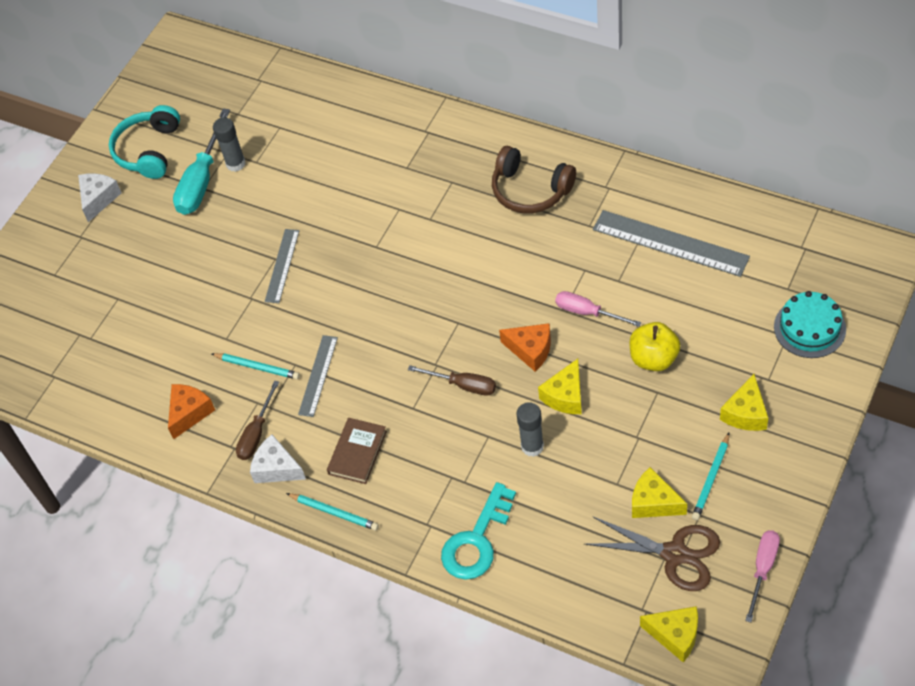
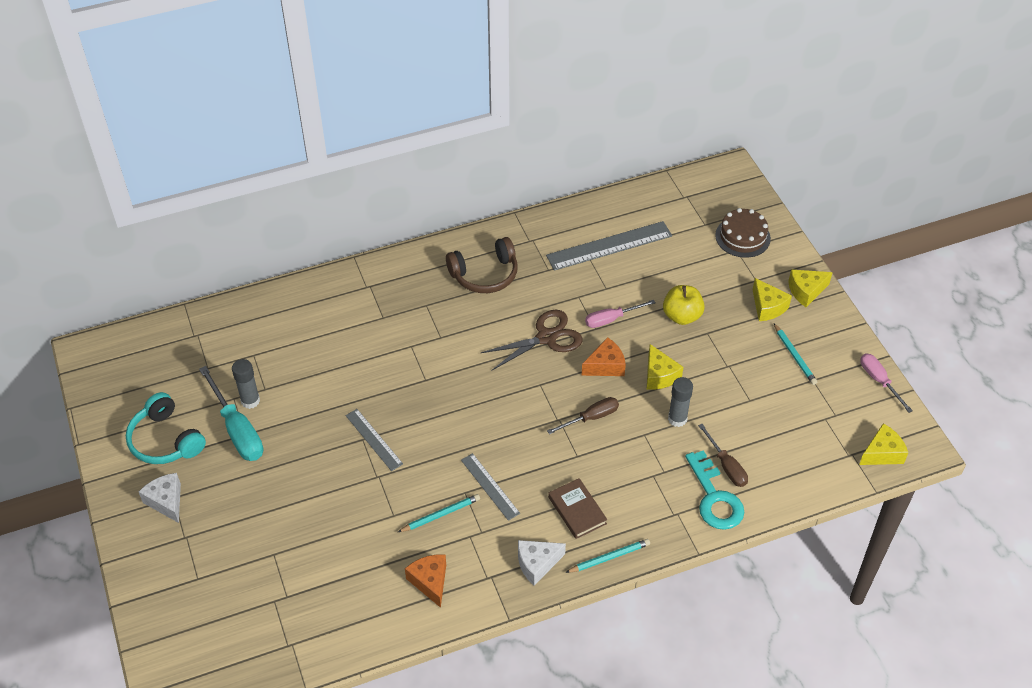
camera: 55 degrees left, 5 degrees down
brown screwdriver [236,381,279,460] -> brown screwdriver moved to [698,424,748,487]
brown scissors [584,516,720,591] -> brown scissors moved to [480,310,583,371]
yellow cheese [632,467,687,518] -> yellow cheese moved to [788,269,833,307]
turquoise cake [774,291,846,358] -> brown cake [715,208,771,258]

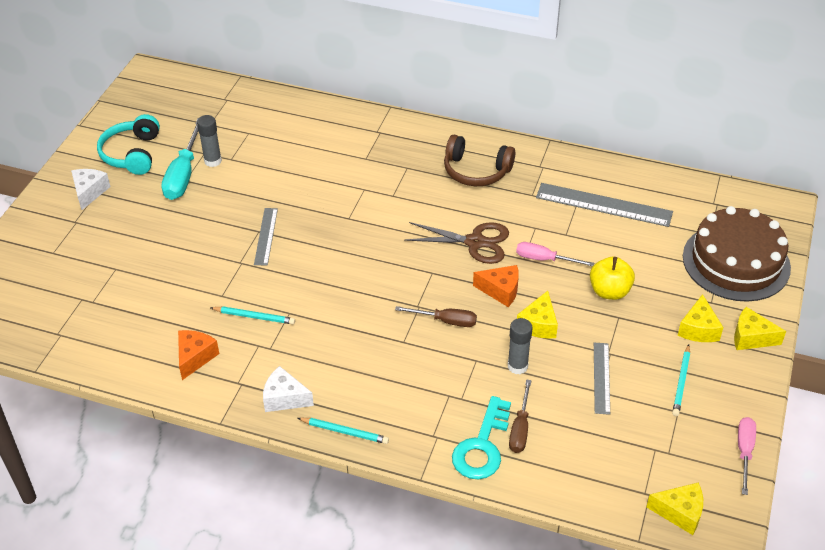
camera: 40 degrees right, 5 degrees down
grey ruler [461,453,520,521] -> grey ruler moved to [594,343,610,415]
brown book [548,478,608,539] -> none
brown cake [715,208,771,258] -> brown cake [683,206,791,302], size x1.74

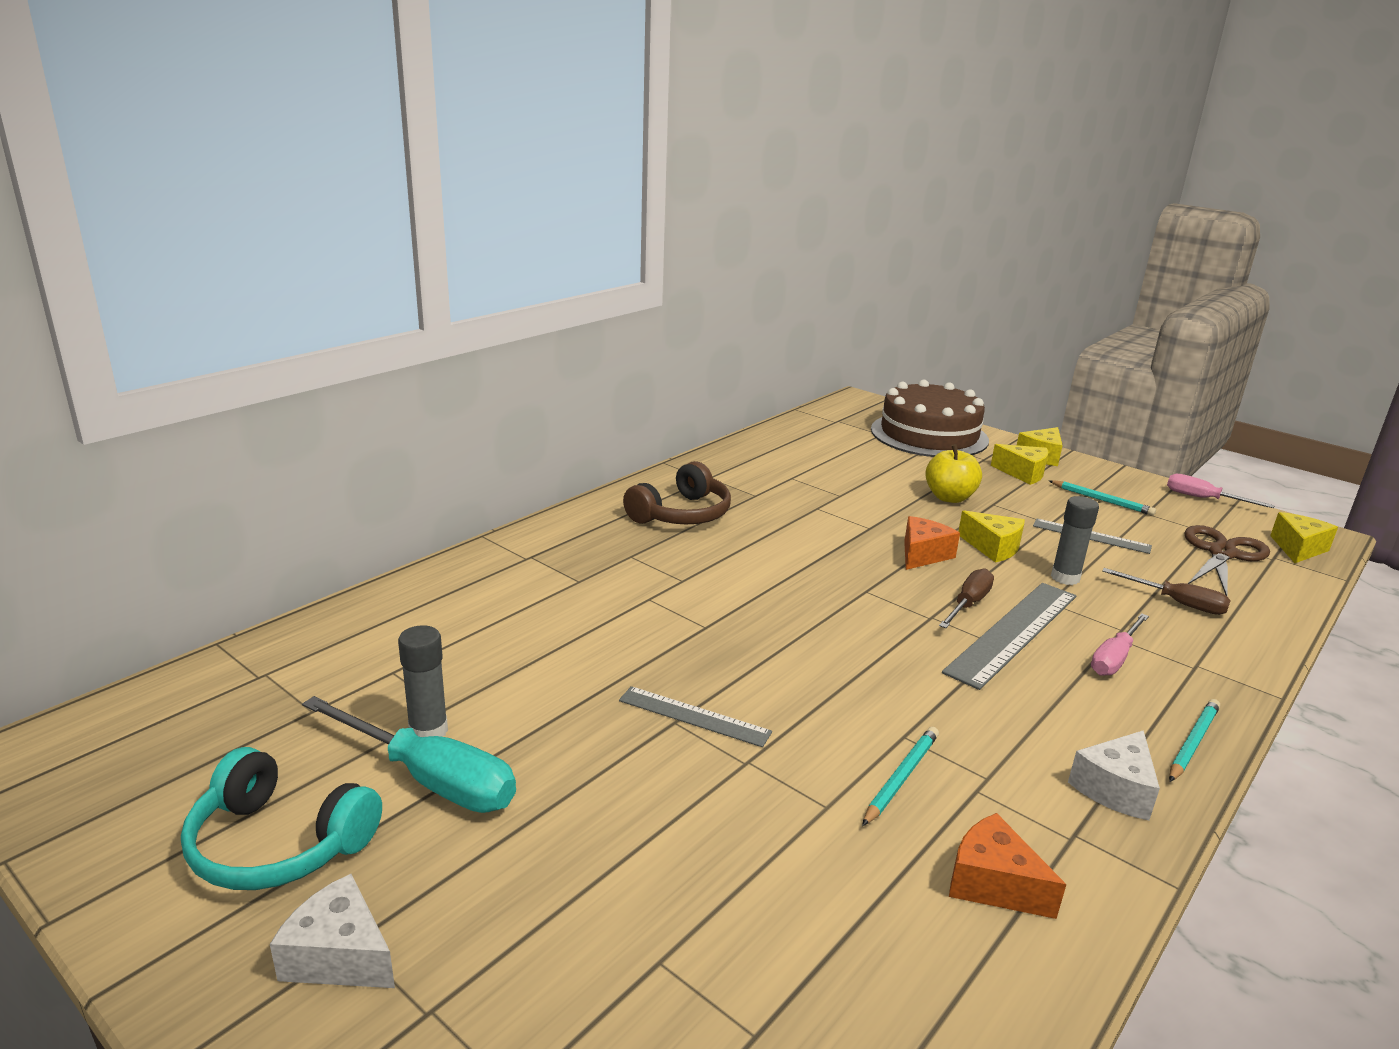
camera: 70 degrees left, 20 degrees down
brown scissors [404,222,509,264] -> brown scissors moved to [1184,525,1270,596]
turquoise key [452,396,511,480] -> none
pink screwdriver [516,242,594,266] -> pink screwdriver moved to [1091,613,1149,676]
grey ruler [536,183,673,227] -> grey ruler moved to [942,583,1076,690]

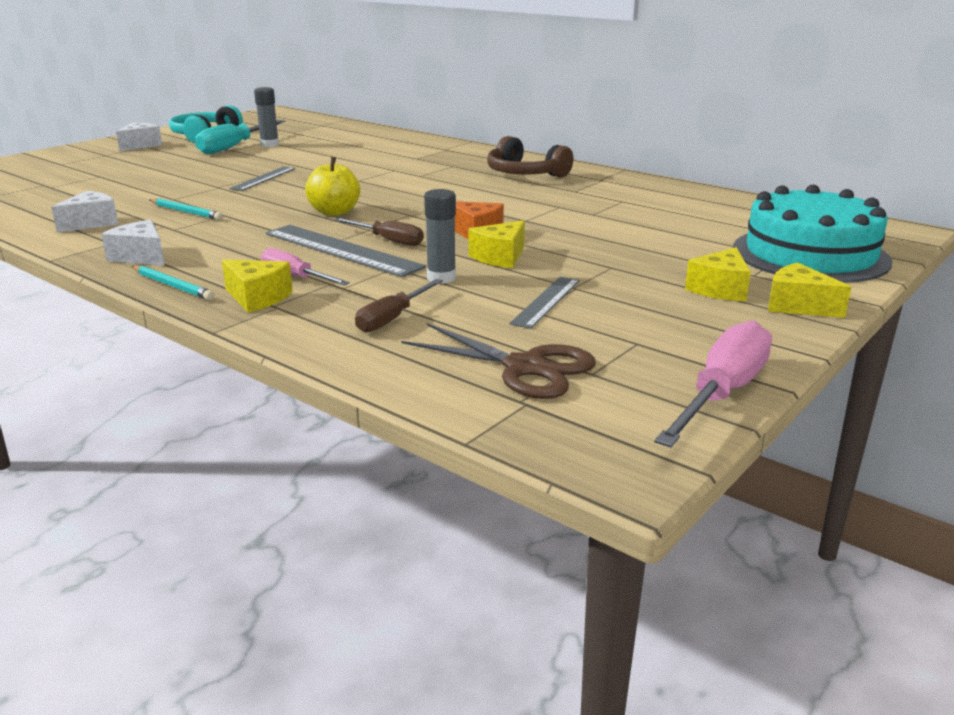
camera: 90 degrees right, 0 degrees up
brown cake [871,380,989,457] -> turquoise cake [733,185,892,283]
yellow apple [925,444,982,503] -> yellow apple moved to [305,157,360,216]
orange cheese [949,813,1067,919] -> white cheese [51,191,118,232]
turquoise pencil [1049,480,1156,516] -> none
pink screwdriver [1167,474,1274,508] -> pink screwdriver [654,320,772,447], size x1.62
yellow cheese [1270,512,1338,563] -> yellow cheese moved to [222,259,293,312]

